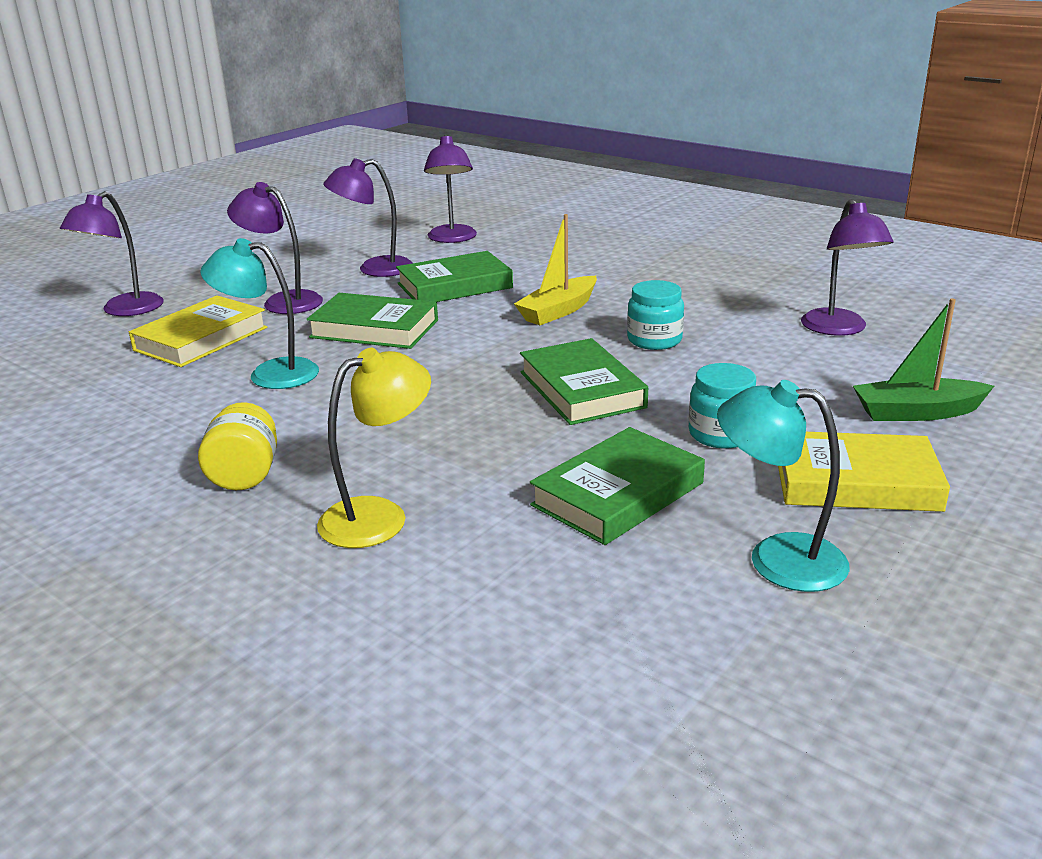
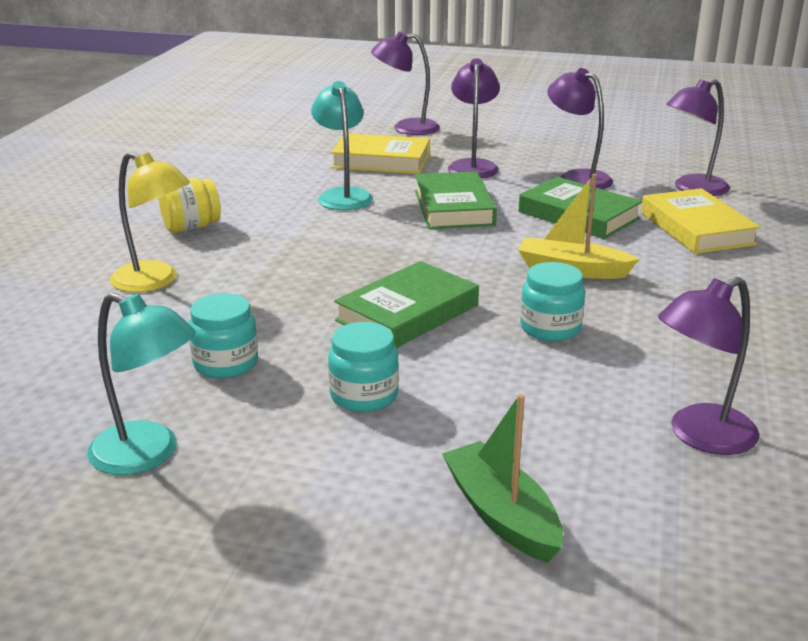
camera: 65 degrees right, 0 degrees up
green book [530,427,705,545] -> turquoise jar [189,293,258,379]
turquoise lamp [717,380,849,592] -> turquoise lamp turned 120 degrees clockwise [87,292,196,475]
yellow book [778,432,950,512] -> yellow book moved to [641,188,760,254]

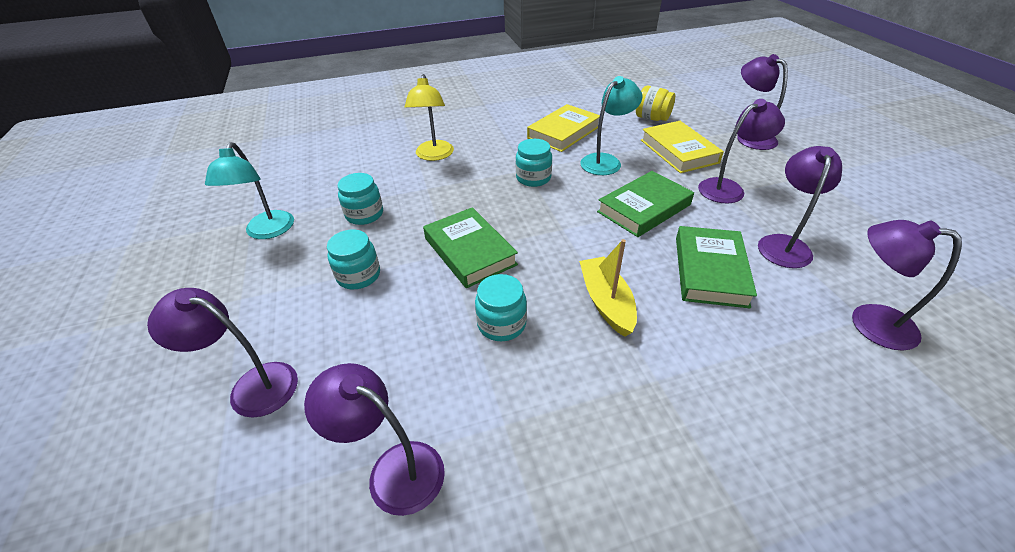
camera: 60 degrees right, 15 degrees up
yellow jar [159,178,221,233] -> yellow jar moved to [636,86,675,121]
green book [334,261,479,348] -> green book turned 45 degrees clockwise [423,207,518,288]
green boat [442,394,563,563] -> purple lamp [147,288,298,418]
yellow book [641,188,760,254] -> yellow book moved to [527,104,600,152]
none -> turquoise jar [516,139,552,187]

